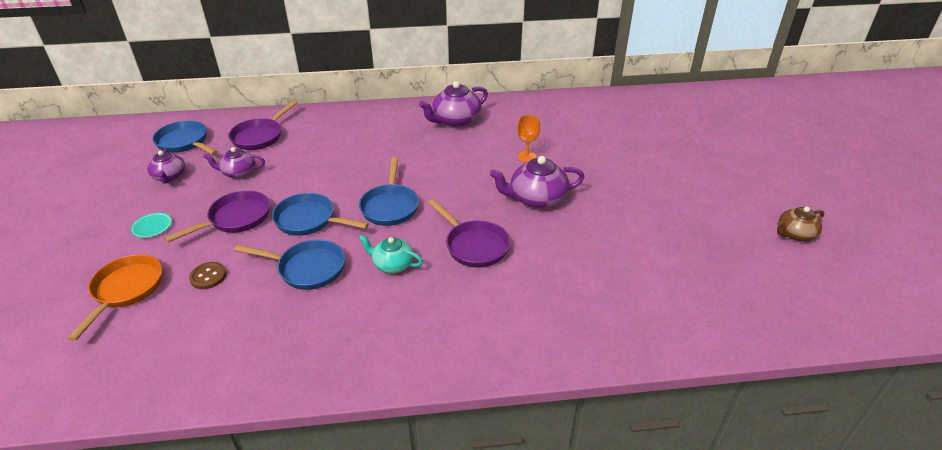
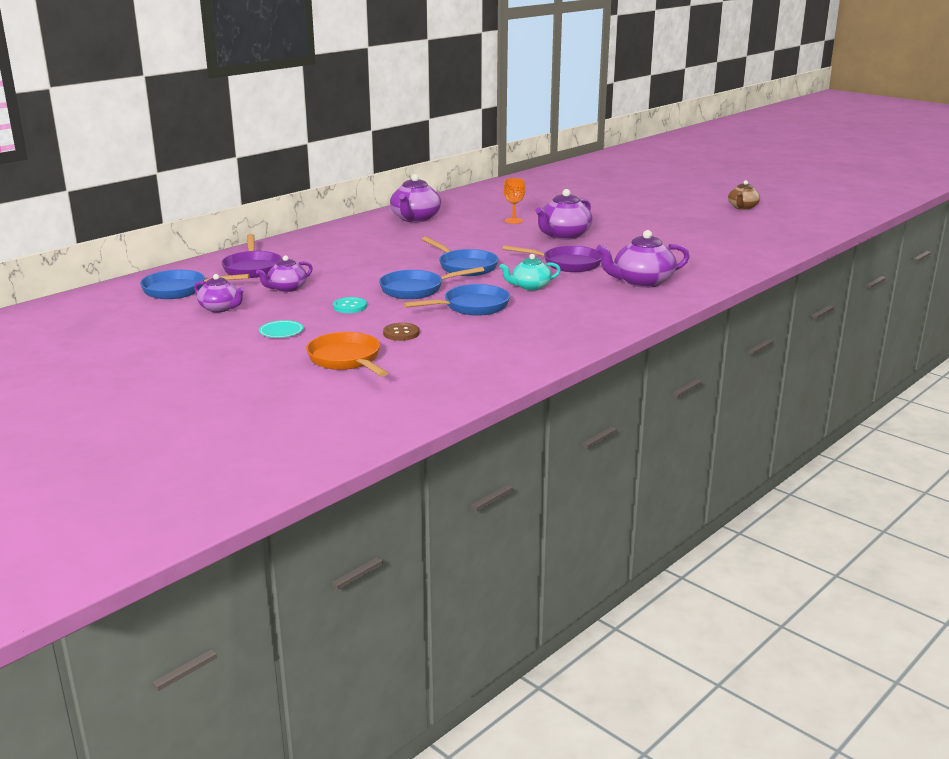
camera: 40 degrees left, 15 degrees down
purple pan [165,190,270,242] -> turquoise button [333,297,367,313]
none -> purple teapot [596,230,690,288]

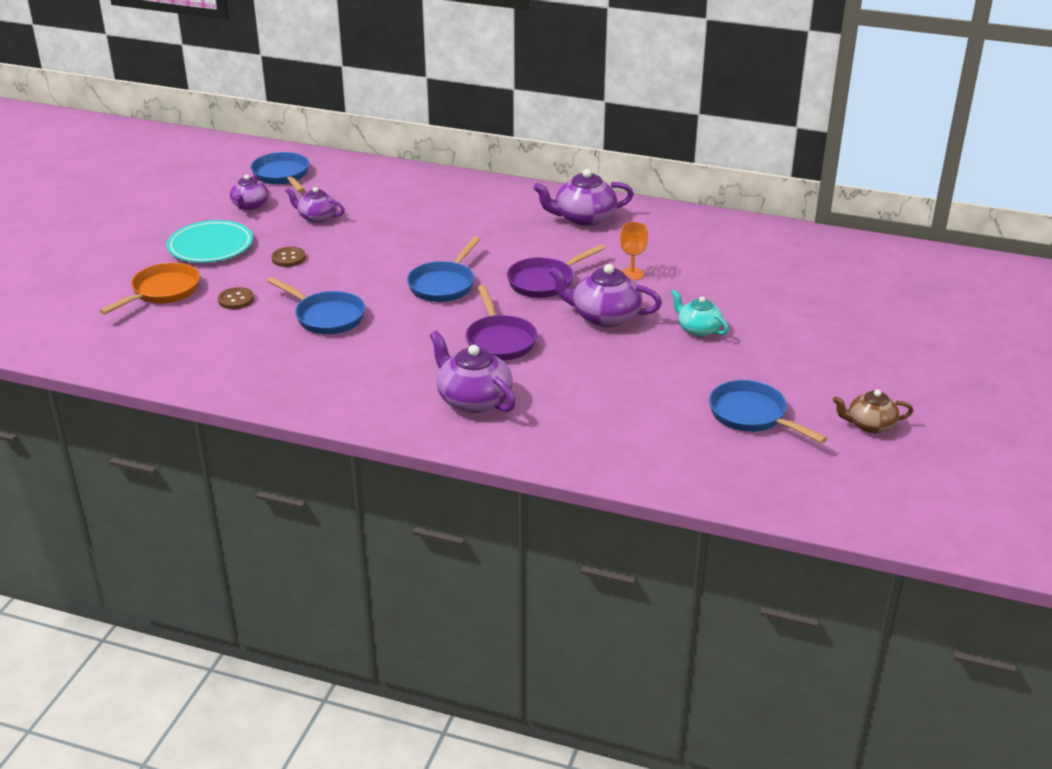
camera: 65 degrees right, 10 degrees up
purple pan [221,234,282,278] -> purple pan moved to [507,244,606,298]
turquoise plate [259,320,304,338] -> turquoise plate [167,220,253,263], size x2.08
turquoise button [333,297,367,313] -> brown button [271,247,306,267]
blue pan [379,267,484,299] -> blue pan moved to [709,380,827,443]
turquoise teapot [499,254,561,291] -> turquoise teapot moved to [671,290,729,337]

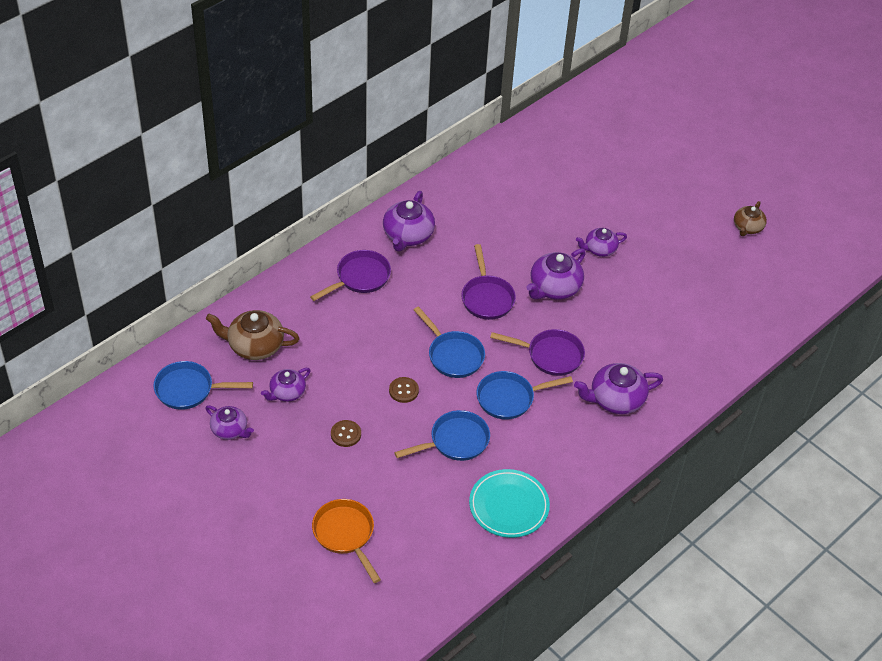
camera: 65 degrees left, 15 degrees up
turquoise plate [167,220,253,263] -> turquoise plate moved to [469,469,550,538]
brown button [218,287,254,309] -> brown button moved to [389,377,419,403]
orange goblet [620,222,648,280] -> none
turquoise teapot [671,290,729,337] -> purple teapot [576,228,627,257]
blue pan [709,380,827,443] -> blue pan moved to [477,371,573,420]
none -> brown teapot [206,310,300,360]
none -> purple pan [310,250,391,301]

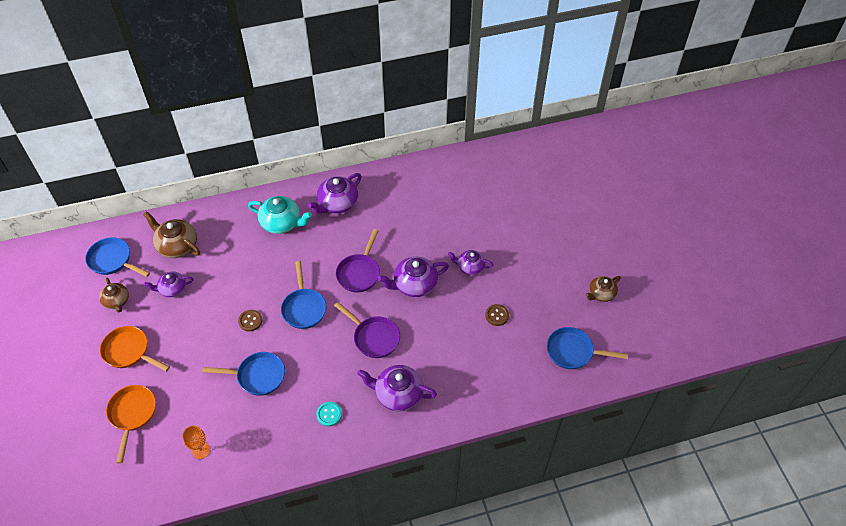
camera: 30 degrees right, 5 degrees up
purple teapot [206,405,254,440] -> brown teapot [99,278,129,312]
purple pan [310,250,391,301] -> turquoise teapot [248,196,312,234]
brown button [331,420,361,447] -> brown button moved to [485,304,509,326]
turquoise plate [469,469,550,538] -> none
blue pan [477,371,573,420] -> blue pan moved to [547,327,628,369]
none -> orange pan [100,326,170,372]
none -> orange goblet [182,425,210,459]
none -> turquoise button [316,402,342,427]

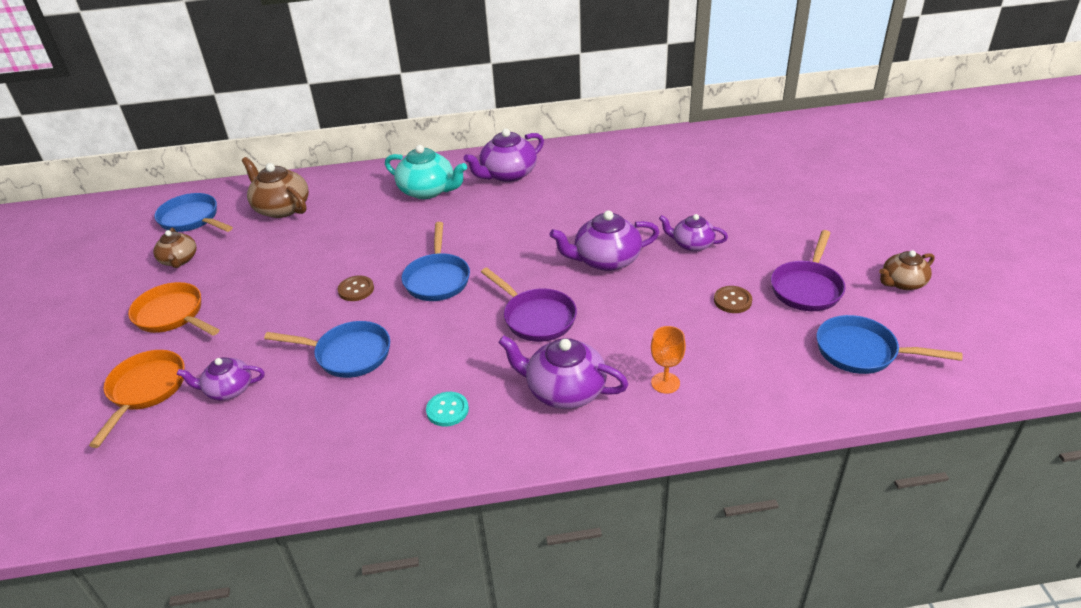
camera: 10 degrees right, 15 degrees down
purple teapot [144,271,194,297] -> purple teapot moved to [177,357,265,401]
orange goblet [182,425,210,459] -> orange goblet moved to [651,326,686,394]
purple pan [336,229,380,293] -> purple pan moved to [771,230,846,311]

